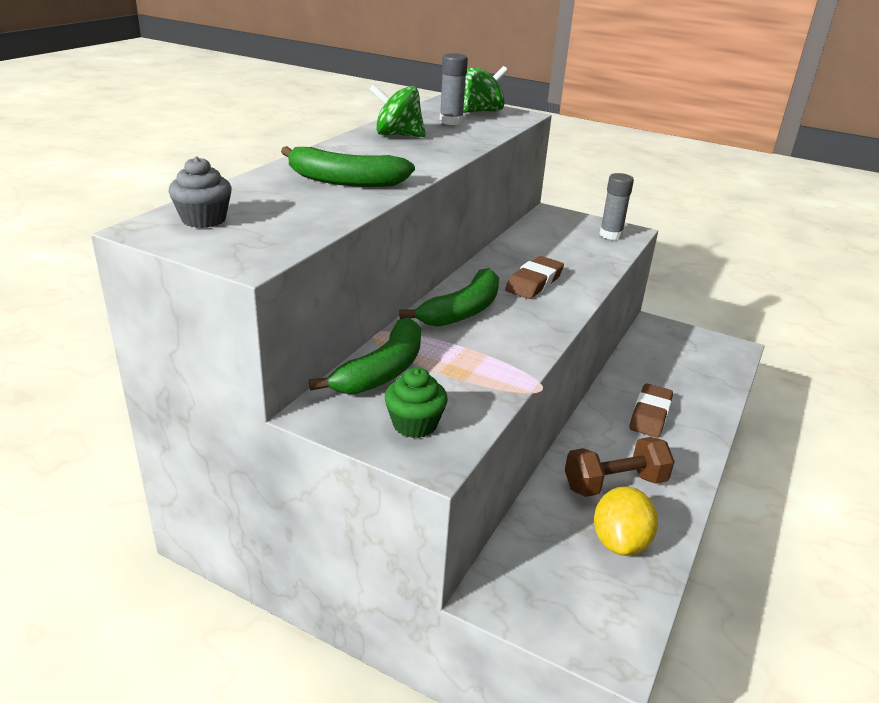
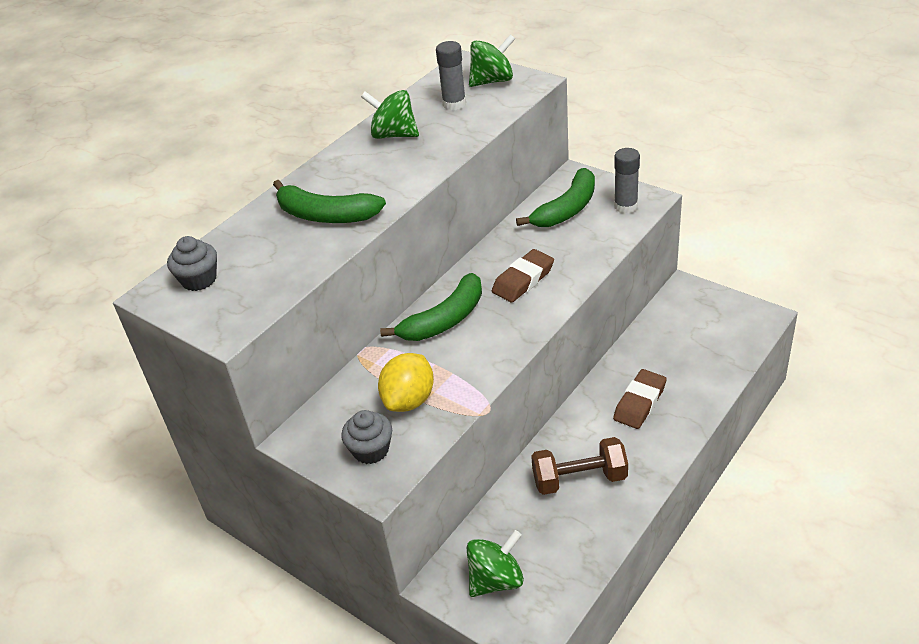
camera: 15 degrees right, 10 degrees up
green banana [309,317,421,394] -> green banana moved to [516,168,595,227]
green cupcake [385,367,448,438] -> grey cupcake [341,410,392,464]
yellow lemon [594,486,658,556] -> yellow lemon moved to [378,353,434,412]
none -> green spinning top [467,530,524,597]

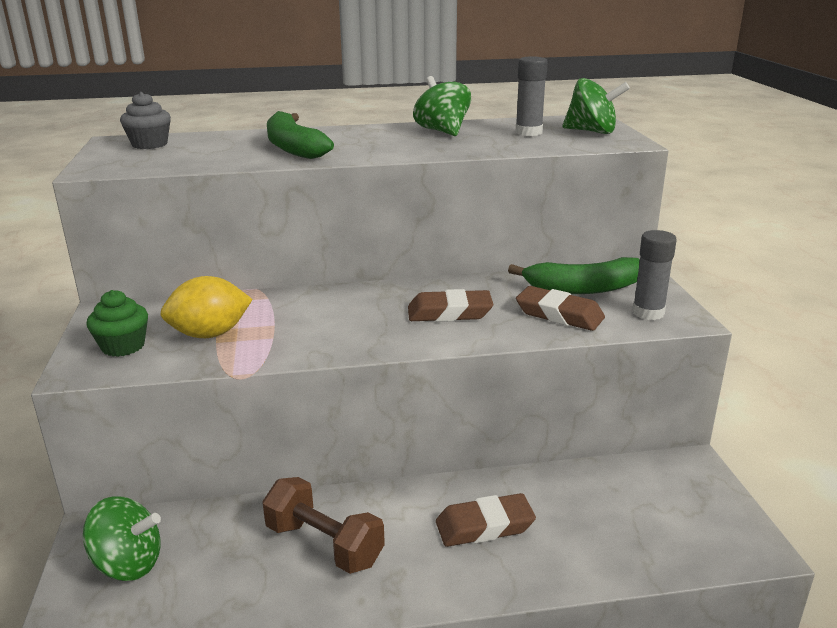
camera: 40 degrees right, 15 degrees down
grey cupcake [341,410,392,464] -> green cupcake [86,290,148,357]
green banana [380,273,482,341] -> none
none -> brown eraser [516,286,605,331]

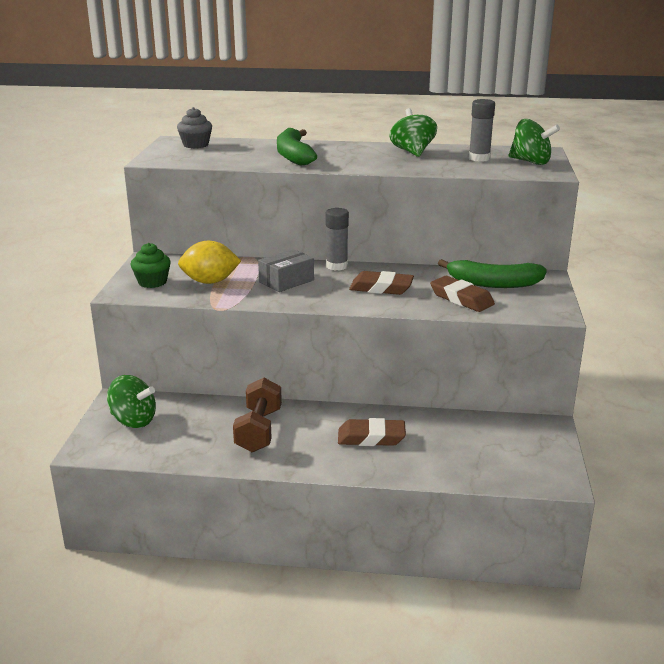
camera: 15 degrees right, 0 degrees up
brown dumbbell [262,477,385,574] -> brown dumbbell turned 45 degrees clockwise [233,378,282,452]
grey glue stick [632,230,677,320] -> grey glue stick moved to [326,208,349,271]
none -> grey box [258,249,314,292]

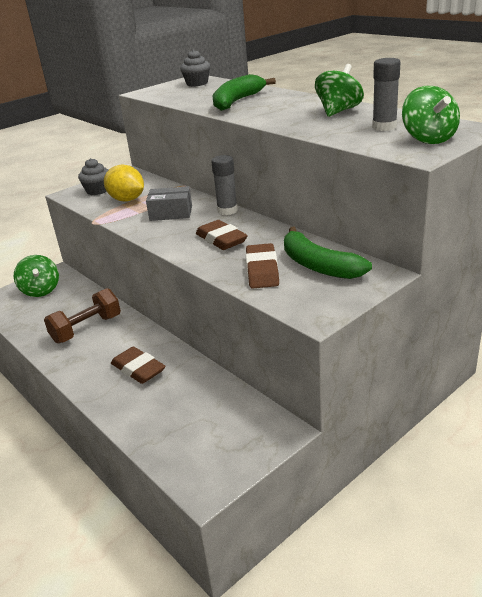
camera: 45 degrees right, 5 degrees up
green cupcake [131,243,171,288] -> grey cupcake [78,158,108,195]

